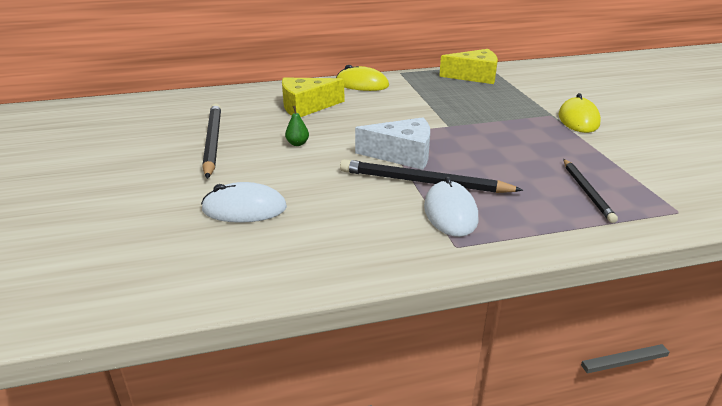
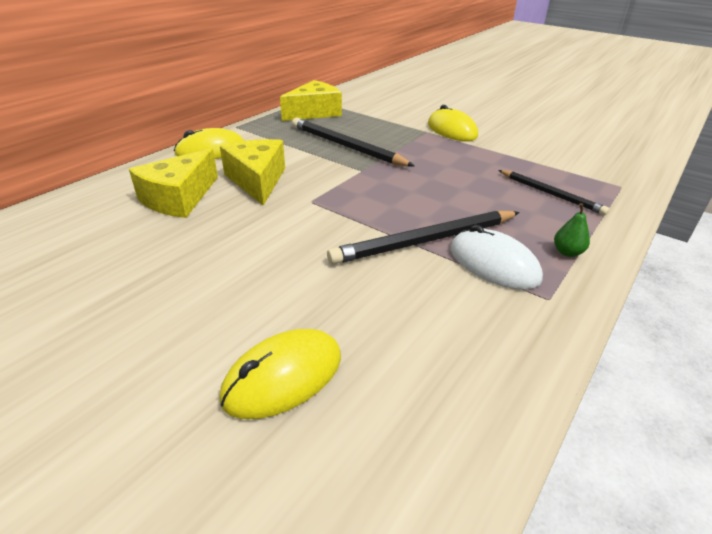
camera: 40 degrees left, 5 degrees up
white mouse [201,182,287,223] -> yellow mouse [219,329,341,419]
black pencil [202,103,221,179] -> black pencil moved to [292,118,414,167]
green pear [285,106,309,146] -> green pear moved to [554,203,590,257]
white cheese [355,117,430,170] -> none
none -> yellow cheese [220,139,285,206]

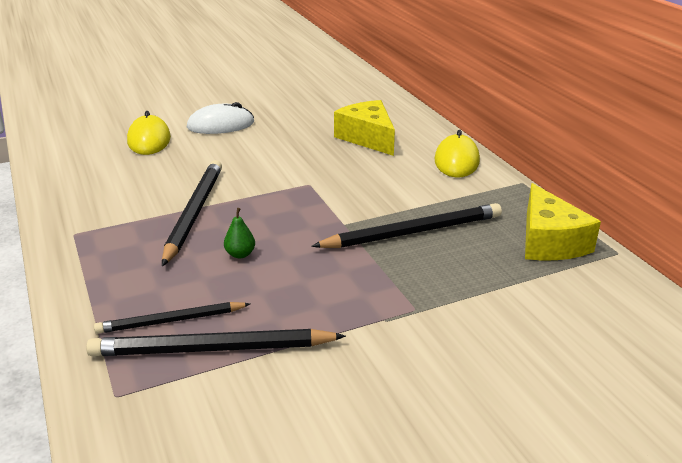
camera: 120 degrees right, 5 degrees down
yellow cheese [220,139,285,206] -> none
yellow mouse [428,105,478,141] -> none
white mouse [450,225,543,290] -> white mouse moved to [187,102,254,134]
green pear [554,203,590,257] -> green pear moved to [224,208,255,258]
none -> black pencil [86,329,346,356]

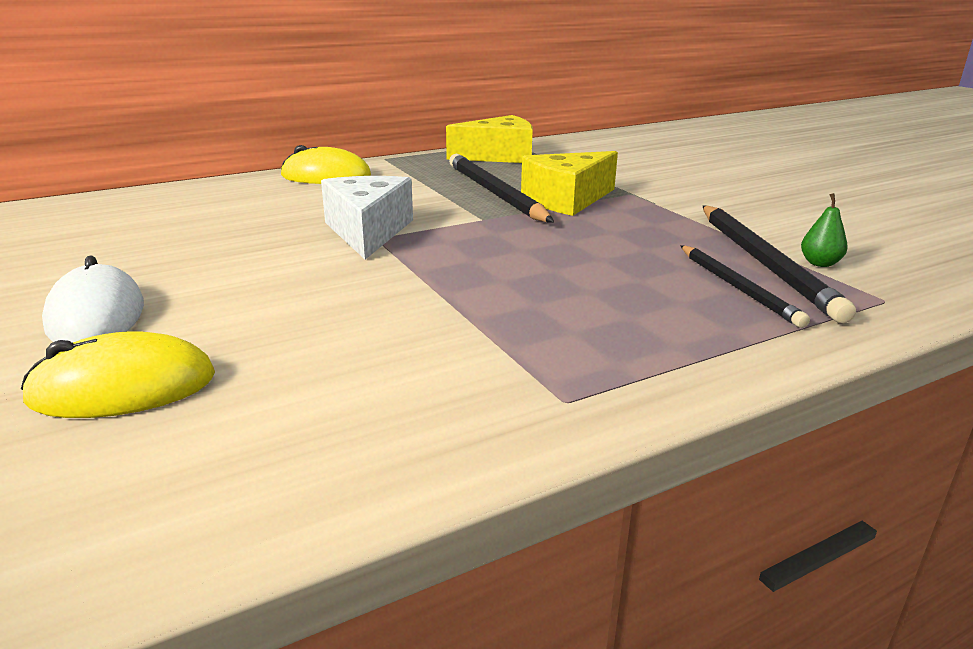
camera: 95 degrees left, 5 degrees down
black pencil [162,160,222,266] -> none
green pear [224,208,255,258] -> green pear moved to [801,193,848,267]
yellow cheese [334,100,395,156] -> yellow cheese moved to [521,151,618,216]
none -> white cheese [321,176,413,259]

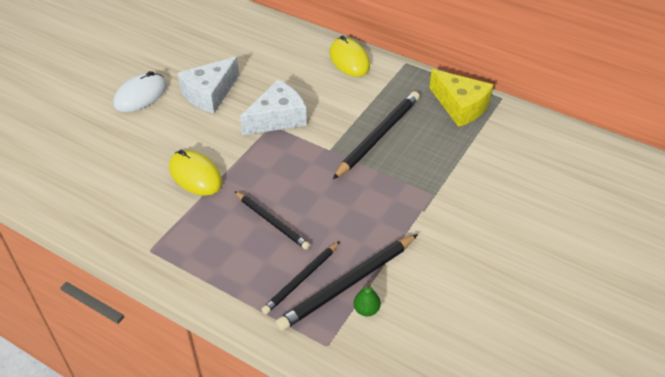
camera: 60 degrees right, 20 degrees up
yellow mouse [21,331,215,418] -> yellow mouse moved to [169,150,222,196]
yellow cheese [521,151,618,216] -> none
none -> white cheese [177,56,239,113]
none -> black pencil [234,191,310,250]

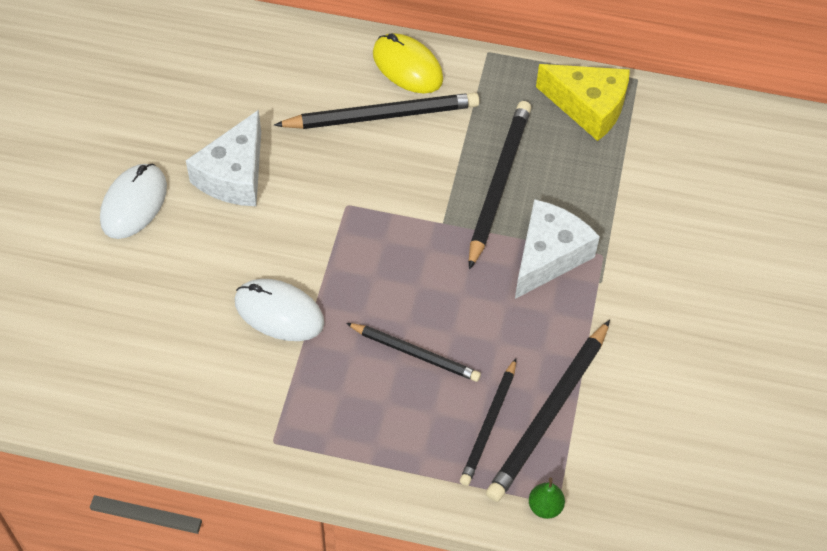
camera: 20 degrees left, 10 degrees up
yellow mouse [169,150,222,196] -> white mouse [235,279,324,341]
white cheese [240,80,307,135] -> white cheese moved to [515,199,600,299]
green pear [353,280,381,316] -> green pear moved to [529,478,565,519]
none -> black pencil [274,93,480,129]

